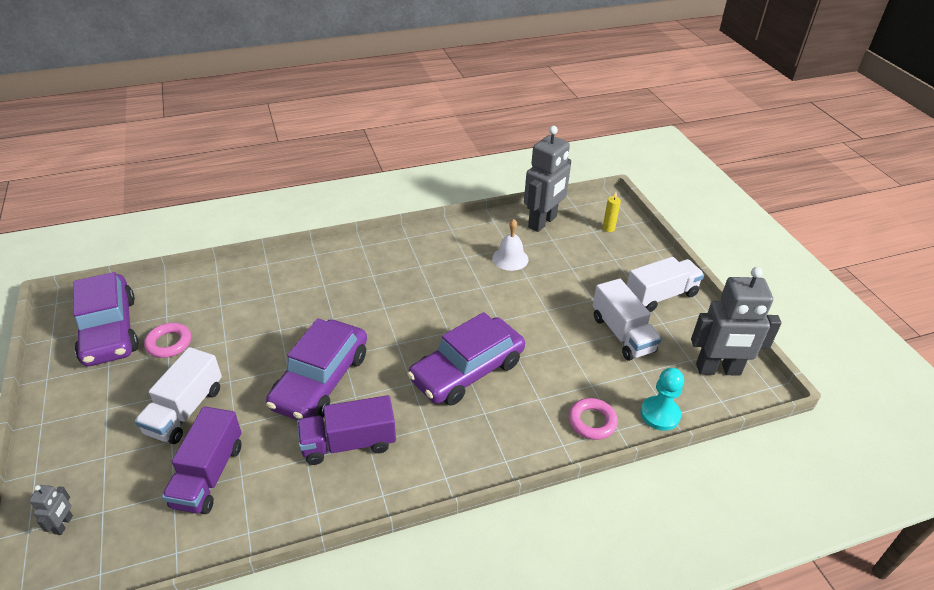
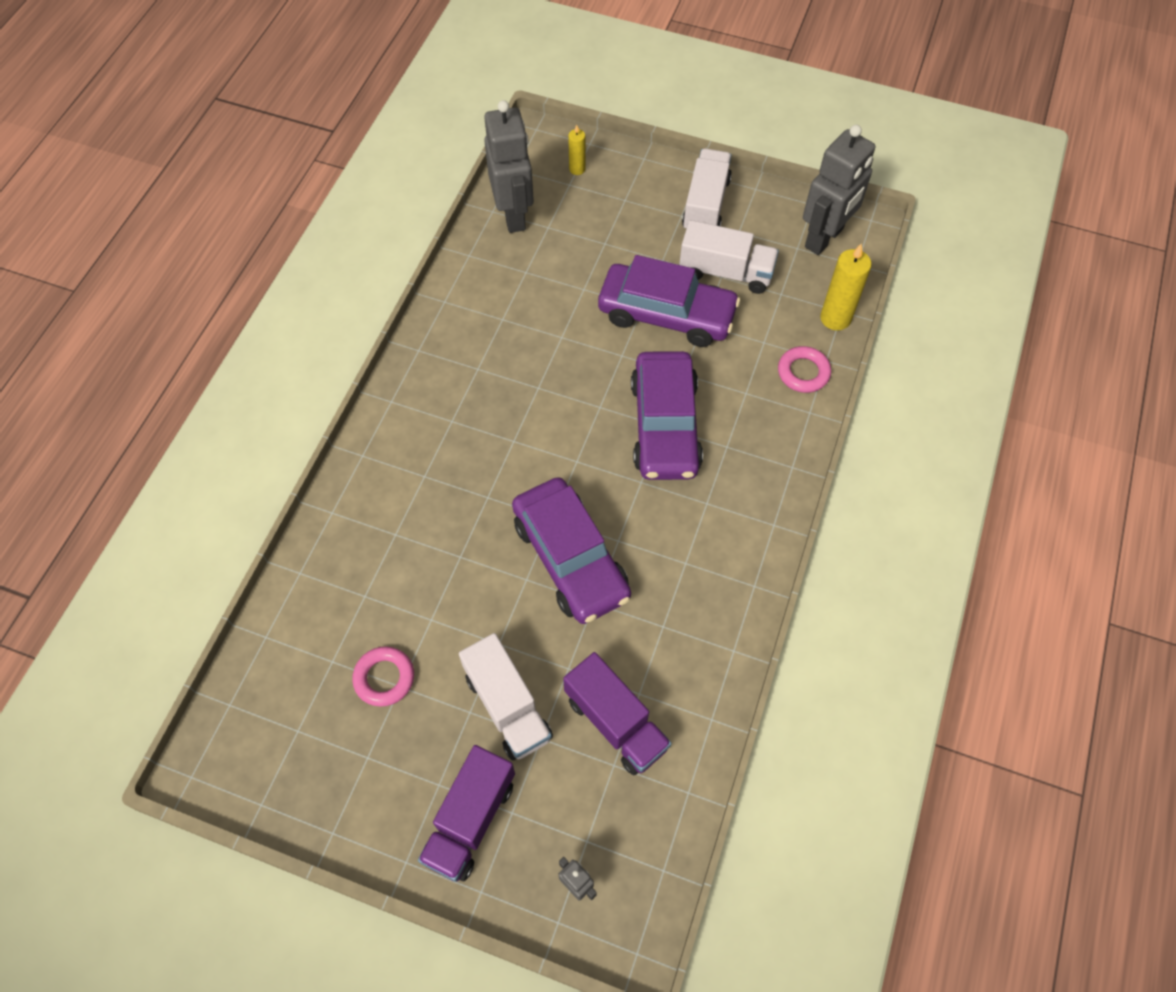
camera: 50 degrees left, 20 degrees up
purple car [73,272,139,366] -> purple car moved to [598,255,740,347]
purple truck [297,395,396,465] -> purple truck moved to [418,745,515,882]
white bell [492,219,529,271] -> none
turquoise pawn [640,368,684,431] -> yellow candle [820,244,872,330]

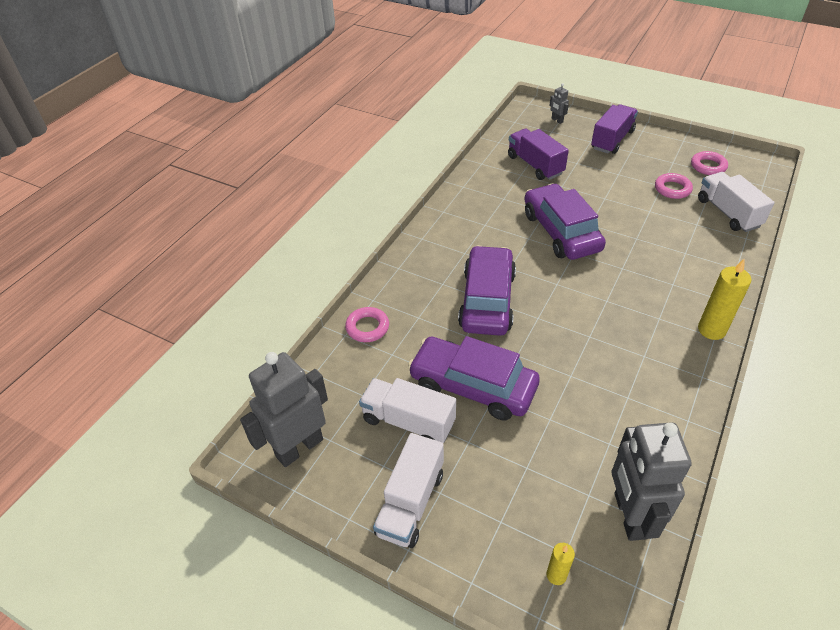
camera: 170 degrees left, 15 degrees down
white truck [459,633,553,761] -> white truck moved to [698,172,775,232]
yellow candle [820,244,872,330] -> yellow candle moved to [698,259,751,340]
none -> pink ring [691,151,728,175]

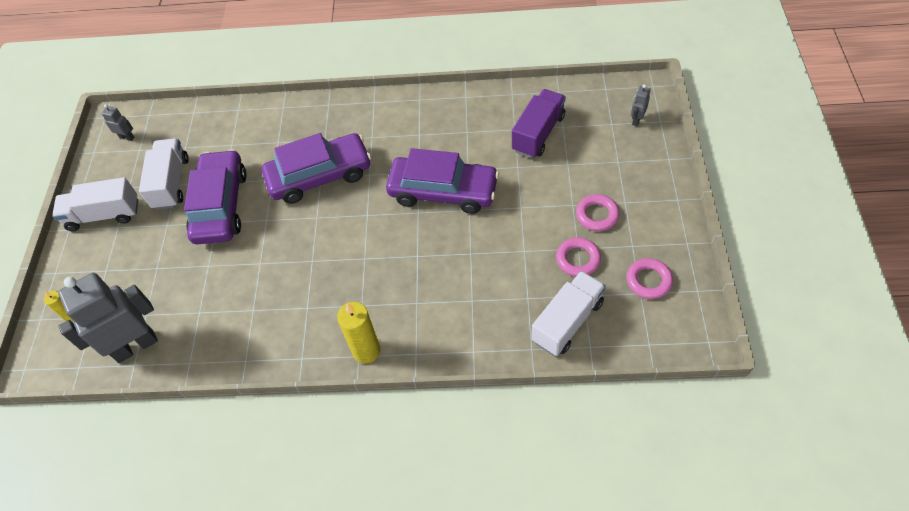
camera: 65 degrees right, 10 degrees up
grey robot [240,352,328,467] -> grey robot [101,104,134,141], size x0.42
pink ring [345,307,389,342] -> pink ring moved to [576,194,619,231]
purple car [524,183,606,260] -> purple car turned 60 degrees clockwise [386,148,499,214]
purple truck [591,104,638,154] -> none

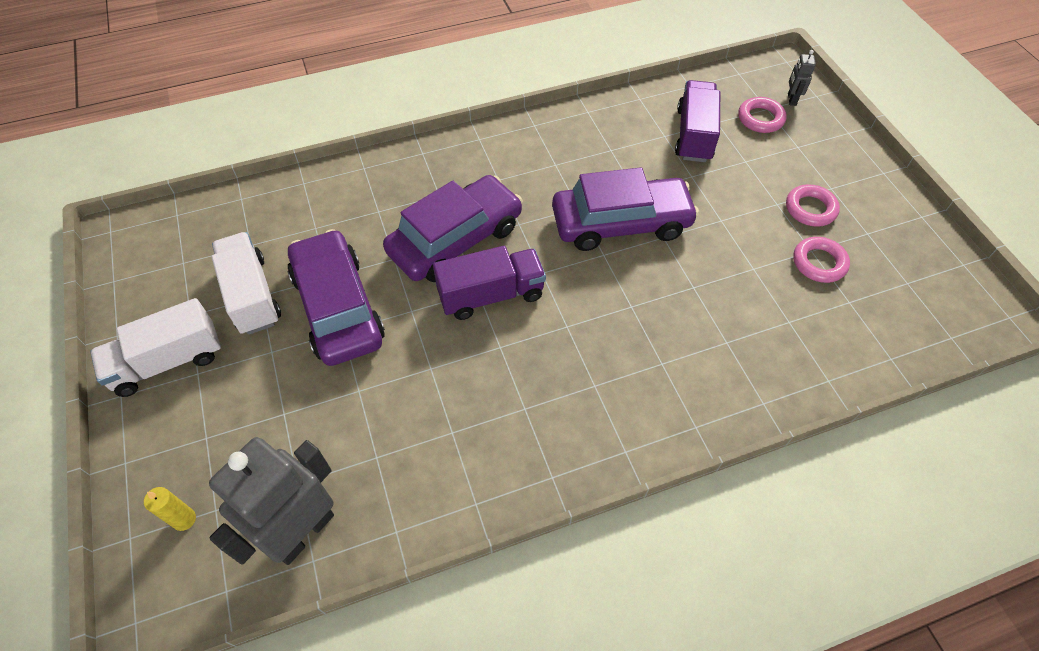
camera: 25 degrees left, 0 degrees up
grey robot [101,104,134,141] -> none
yellow candle [337,302,380,364] -> none
white truck [531,271,606,356] -> none
pink ring [626,258,673,299] -> pink ring moved to [738,97,787,133]
none -> purple truck [433,246,546,320]

